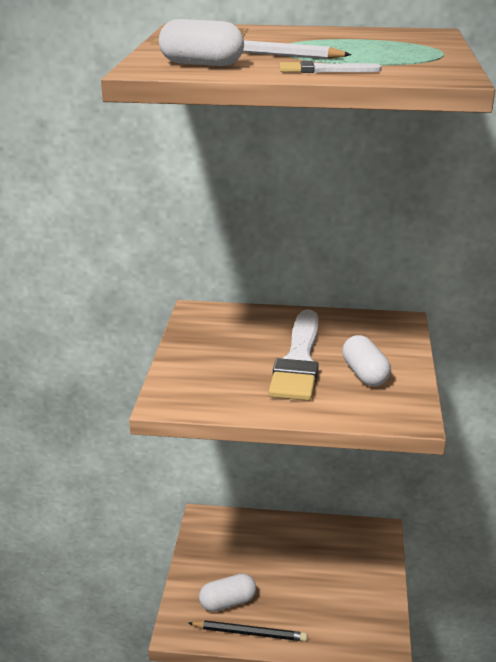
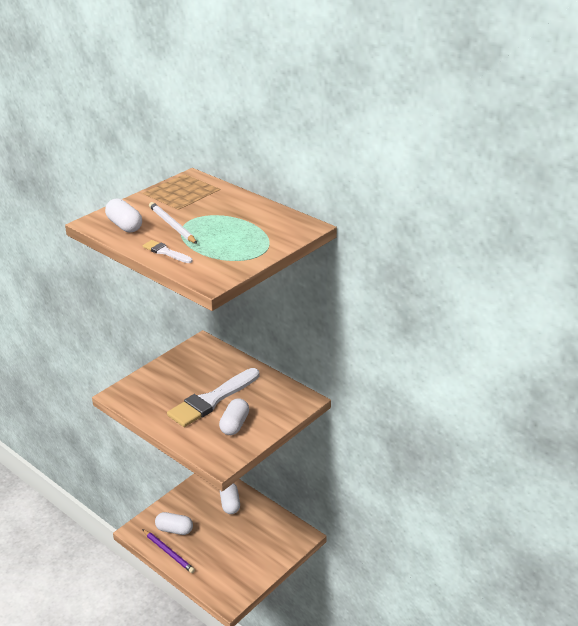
camera: 35 degrees right, 5 degrees up
black pencil [189,620,307,641] -> purple pencil [142,529,195,573]
none -> white capsule [220,483,240,514]

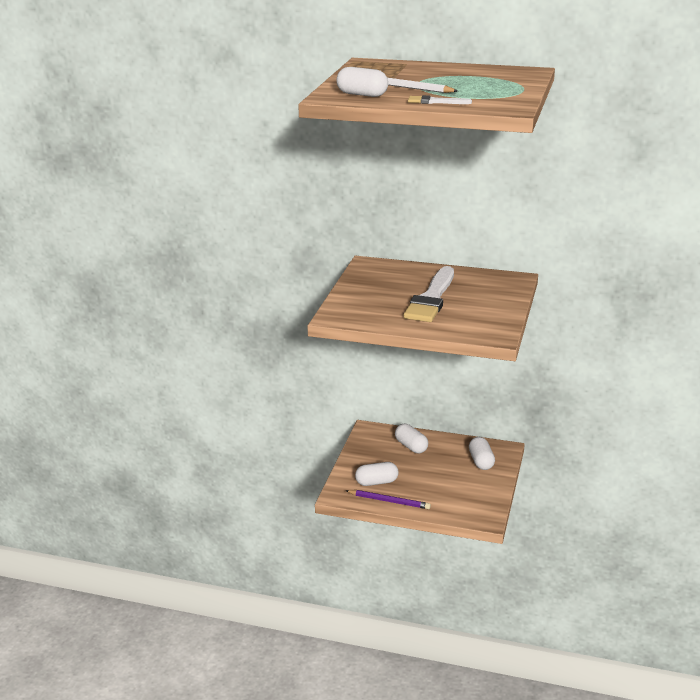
camera: 25 degrees left, 5 degrees down
white capsule [219,398,249,435] -> white capsule moved to [469,437,495,470]

